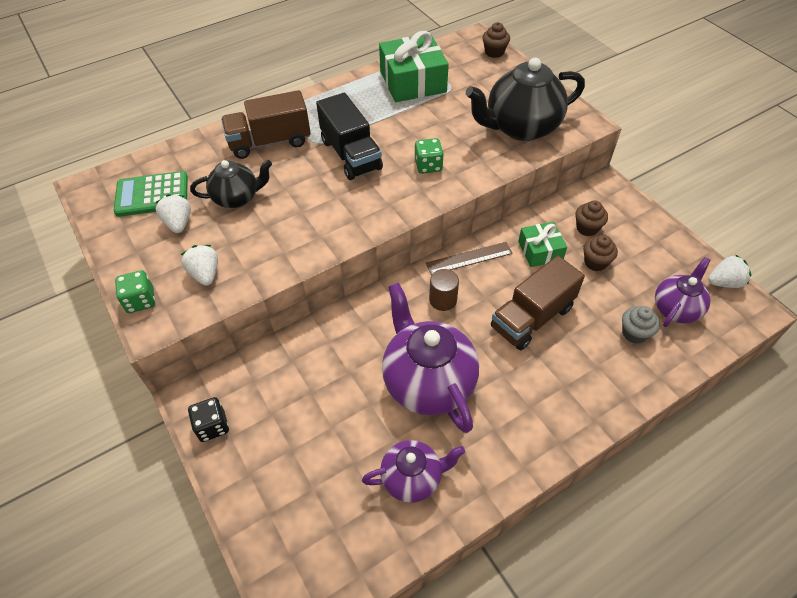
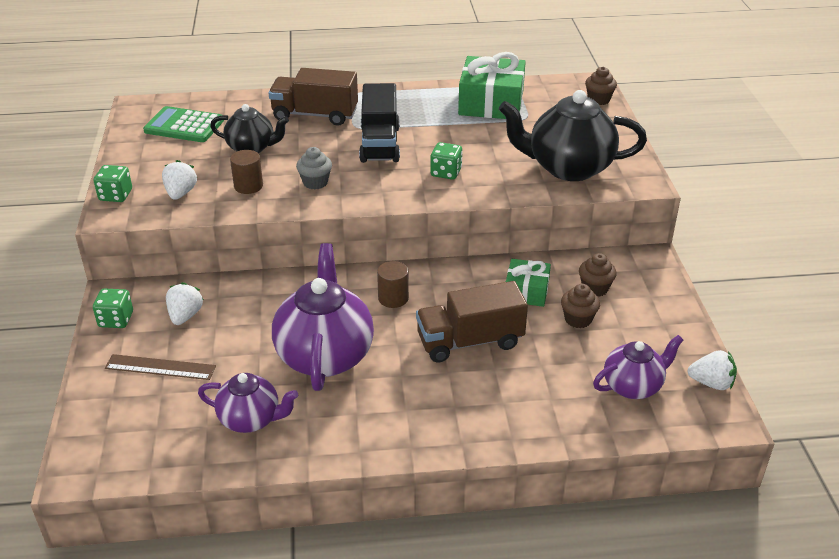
camera: 25 degrees right, 15 degrees down
white strawberry [155,194,191,233] -> white strawberry moved to [166,282,204,325]
black dice [188,397,229,442] -> green dice [93,289,133,328]
brown ruler [426,242,513,275] -> brown ruler moved to [105,354,216,380]
grey cupcake [622,306,660,344] -> grey cupcake moved to [296,147,332,189]
none -> brown cylinder [230,150,263,194]

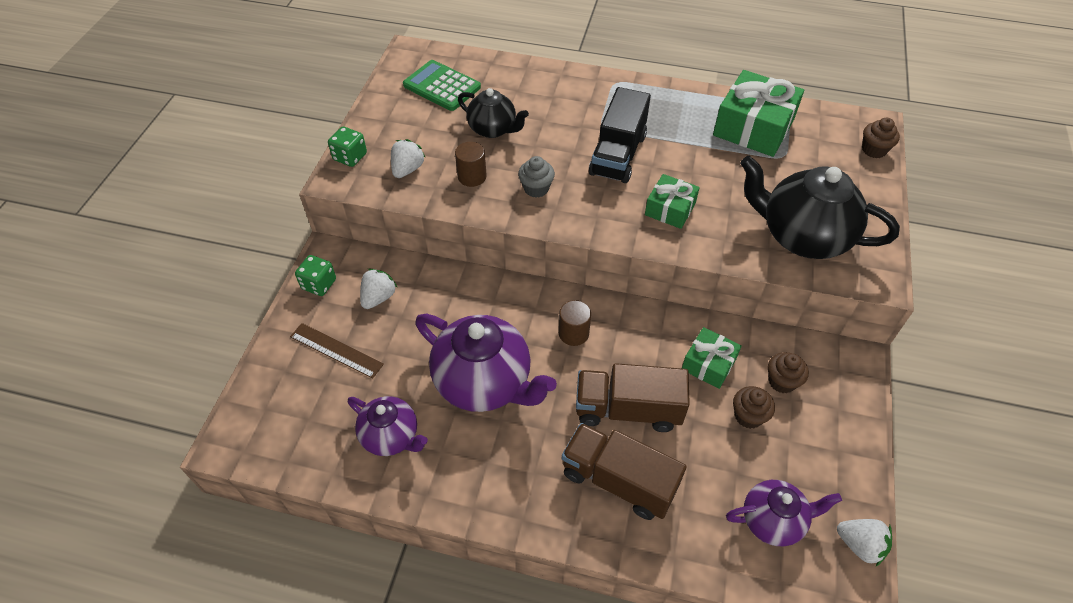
camera: 20 degrees right, 15 degrees up
brown truck [269,68,358,126] -> brown truck moved to [562,423,687,520]
purple teapot [272,243,374,391] -> purple teapot turned 105 degrees clockwise [415,314,557,412]
green dice [430,142,462,180] -> green gift [645,174,700,229]

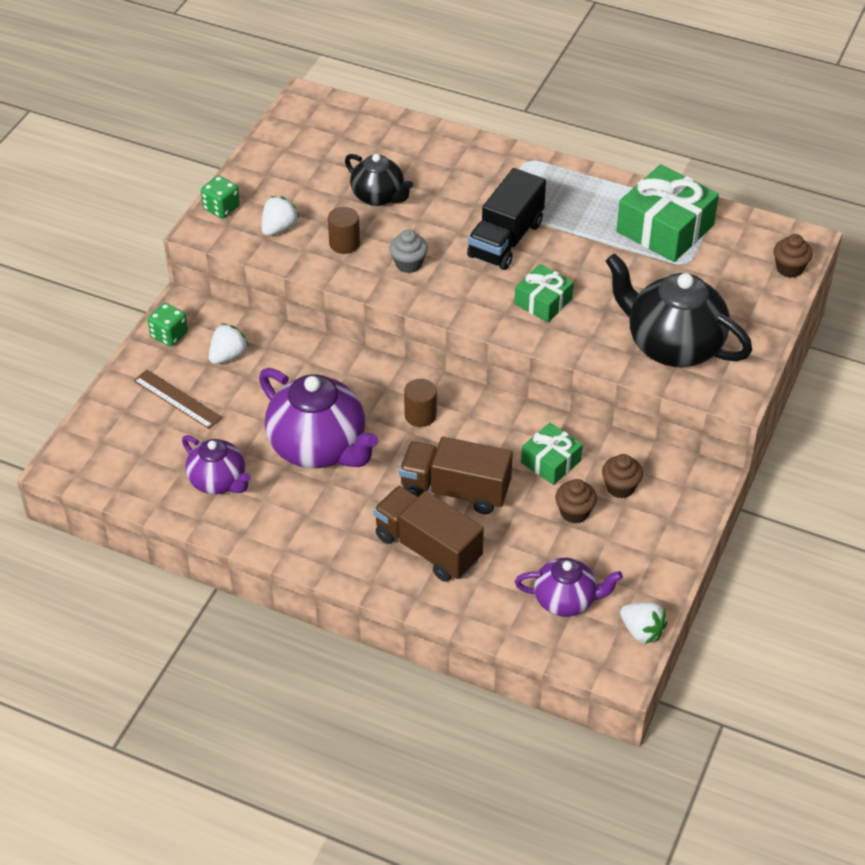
camera: 10 degrees right, 5 degrees down
green calculator [403,60,481,111] -> none

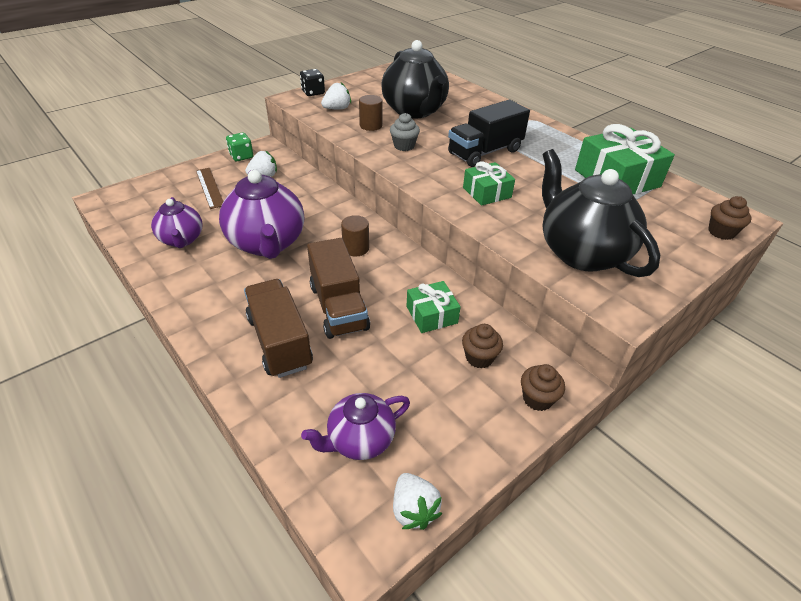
camera: 25 degrees right, 5 degrees down
green dice [201,175,240,218] -> black dice [300,69,325,96]
black teapot [345,154,413,206] -> black teapot [381,40,449,119], size x1.71
brown truck [399,437,513,514] -> brown truck turned 150 degrees counterclockwise [307,238,370,339]
purple teapot [515,558,623,617] -> purple teapot turned 120 degrees clockwise [301,393,410,460]
brown cupcake [555,479,597,524] -> brown cupcake moved to [521,364,565,411]

